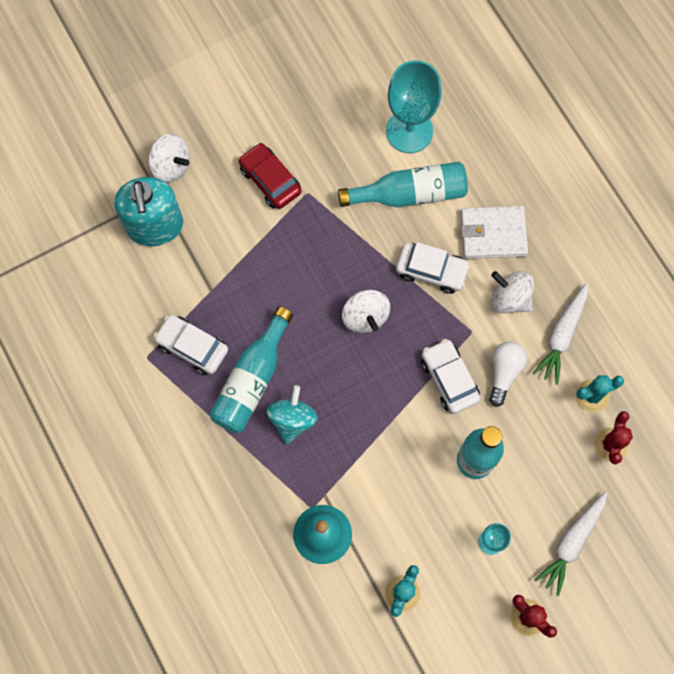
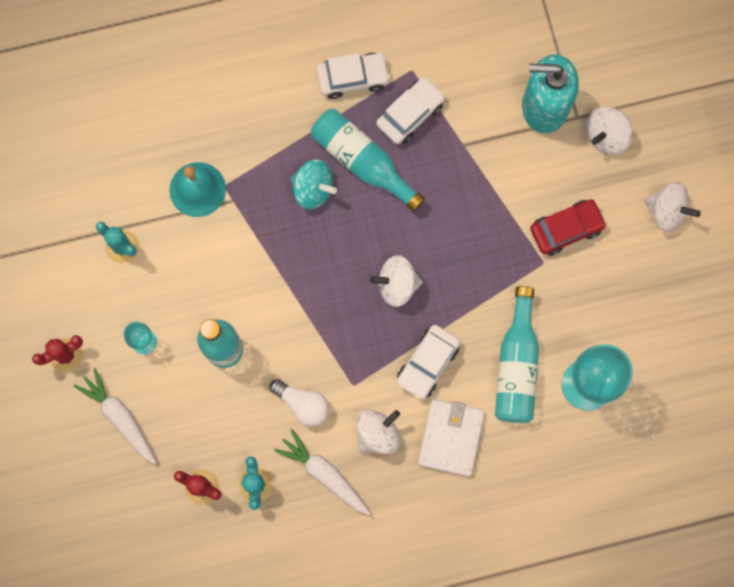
camera: 105 degrees right, 5 degrees up
white car [421,339,480,414] -> white car moved to [316,53,390,99]
none -> white spinning top [644,182,701,232]

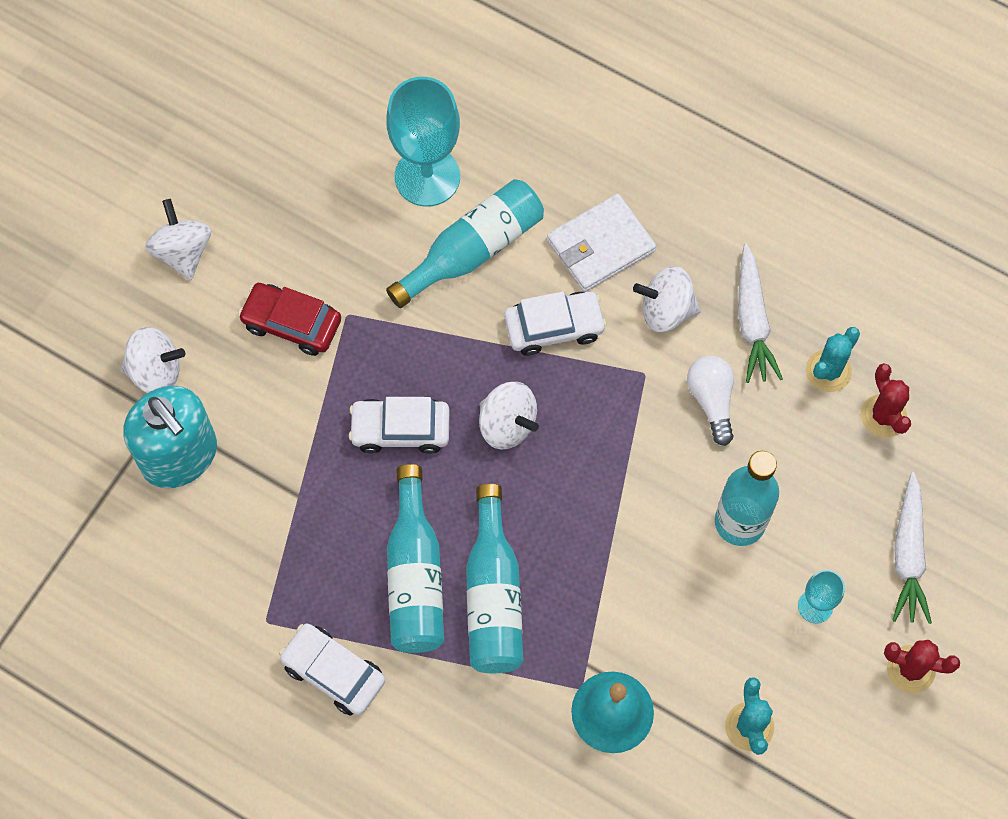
camera: 135 degrees left, 10 degrees down
turquoise spinning top [290,159,337,210] -> turquoise bottle [466,484,523,673]
white car [376,77,445,144] -> white car moved to [349,397,449,454]

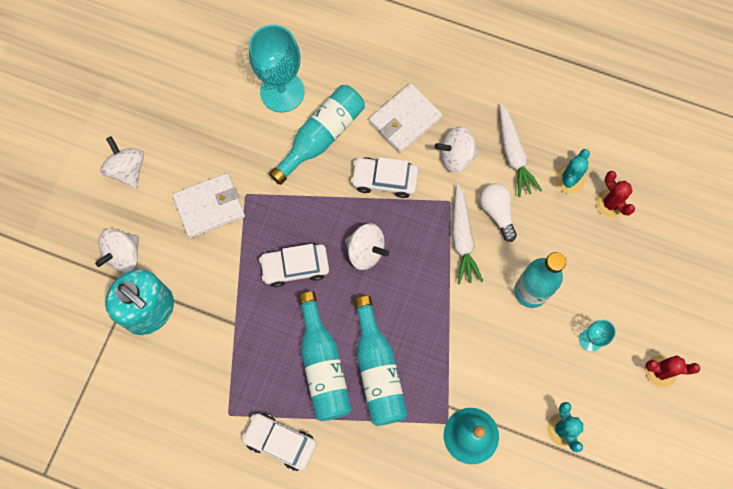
camera: 10 degrees left, 5 degrees up
white spinning top [121,327,185,393] -> white spinning top turned 135 degrees clockwise [95,229,139,272]
red car [238,283,341,356] -> white wallet [172,173,245,238]
white car [504,292,607,356] -> white car turned 150 degrees counterclockwise [351,157,419,198]
white carrot [892,472,932,624] -> white carrot moved to [452,185,483,284]

